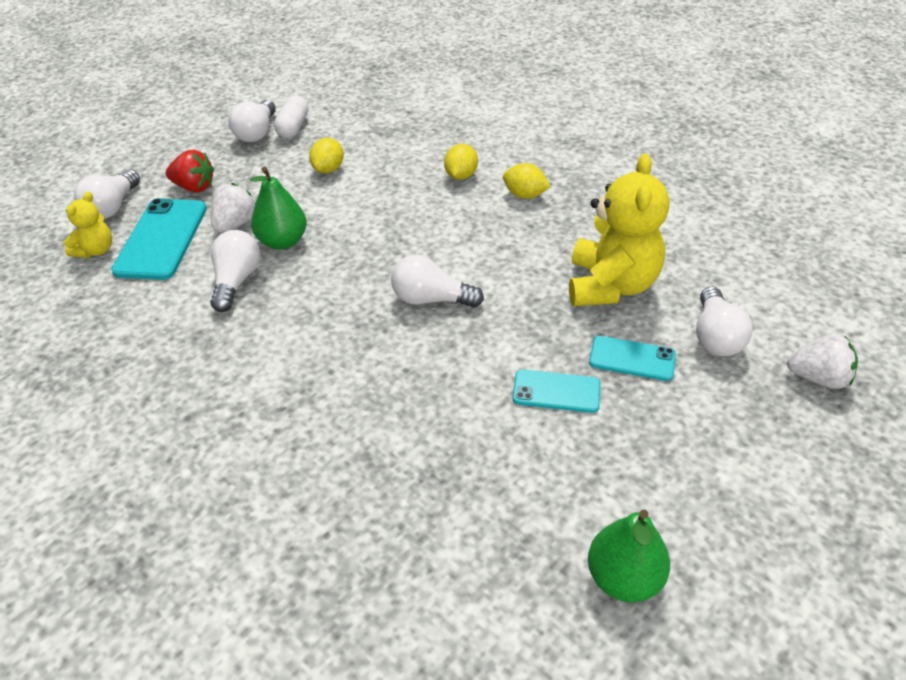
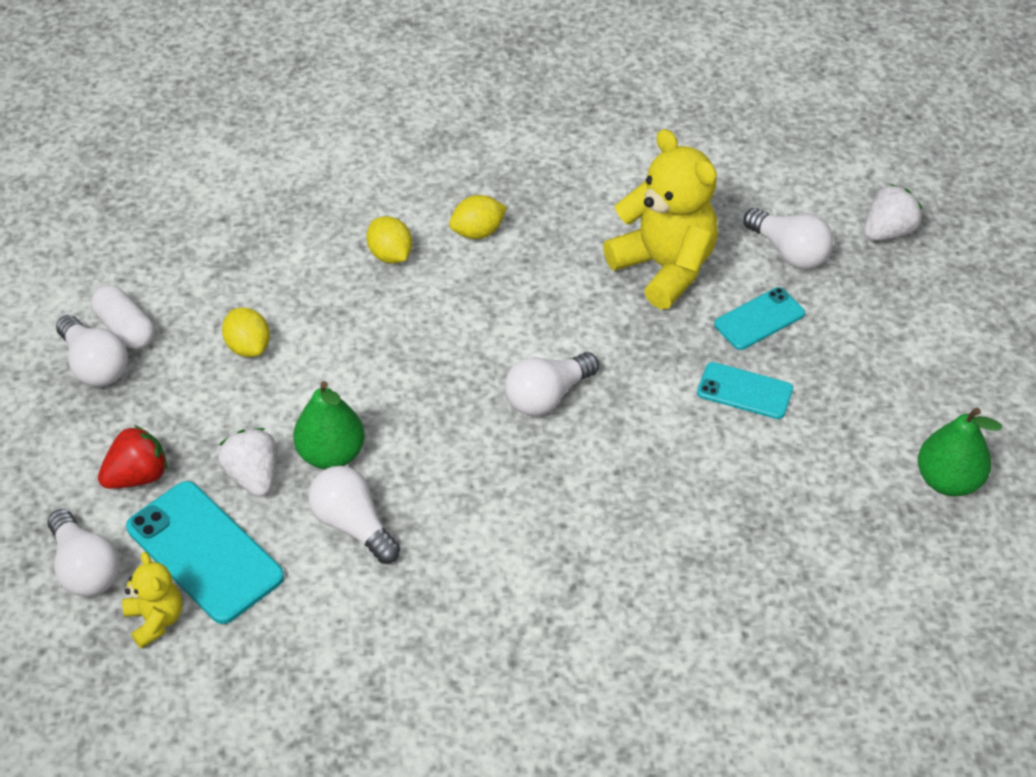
camera: 50 degrees left, 5 degrees up
turquoise phone [512,370,600,413] -> turquoise phone turned 60 degrees clockwise [697,362,793,419]

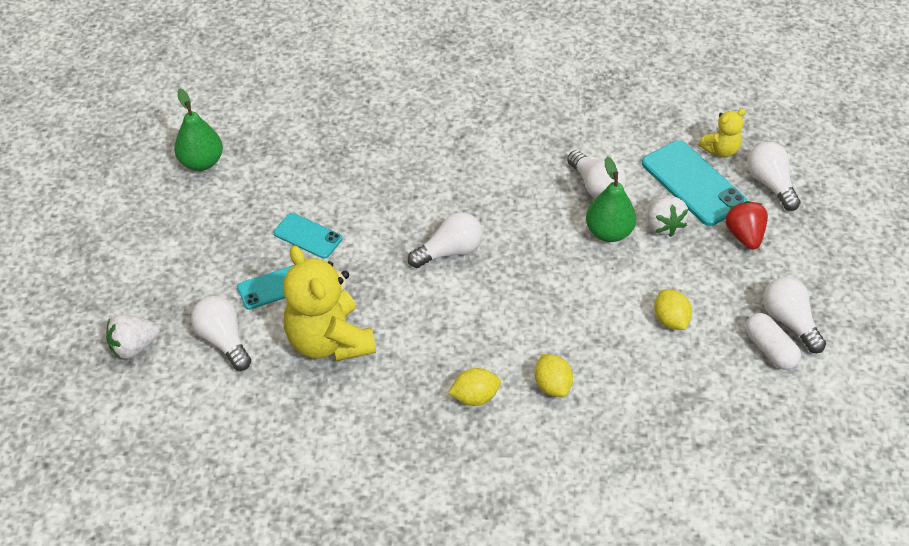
camera: 170 degrees left, 0 degrees up
red strawberry [98,425,168,489] -> red strawberry turned 105 degrees clockwise [725,201,768,249]
yellow teddy bear [122,552,182,649] -> yellow teddy bear turned 105 degrees counterclockwise [699,108,746,157]

